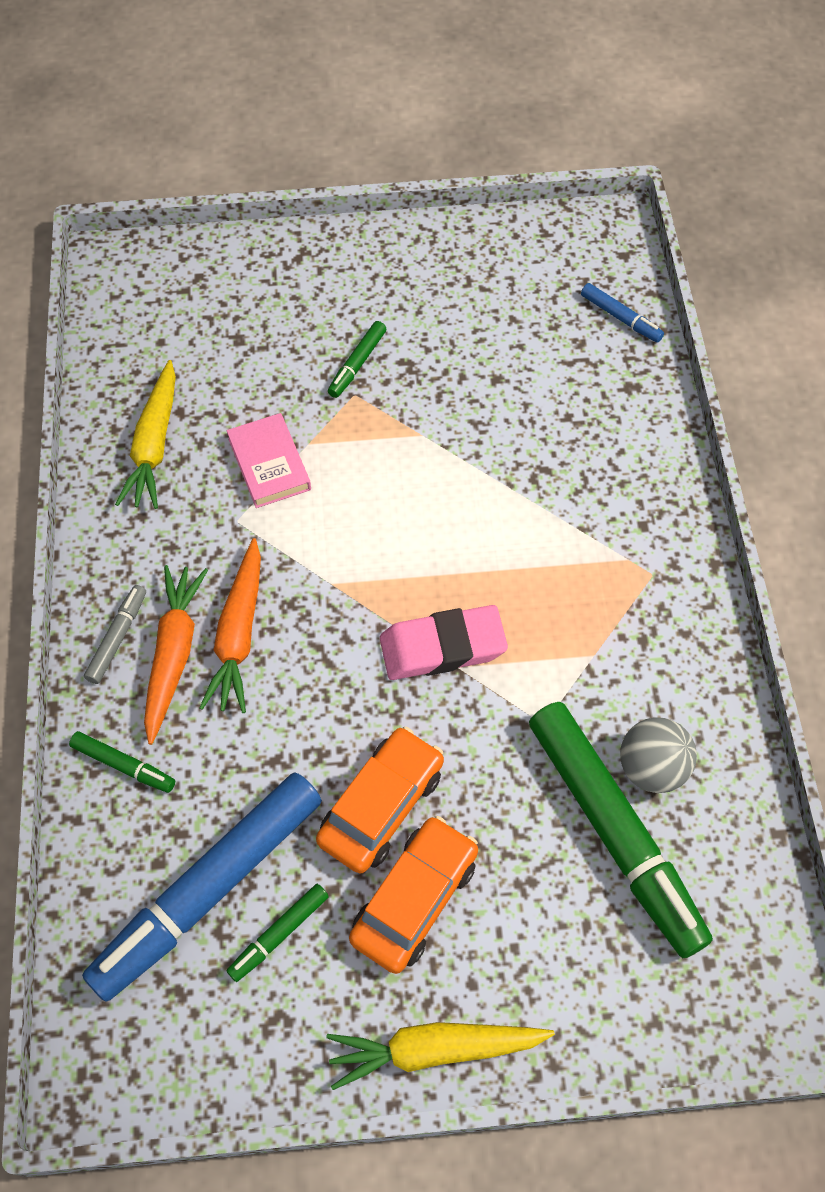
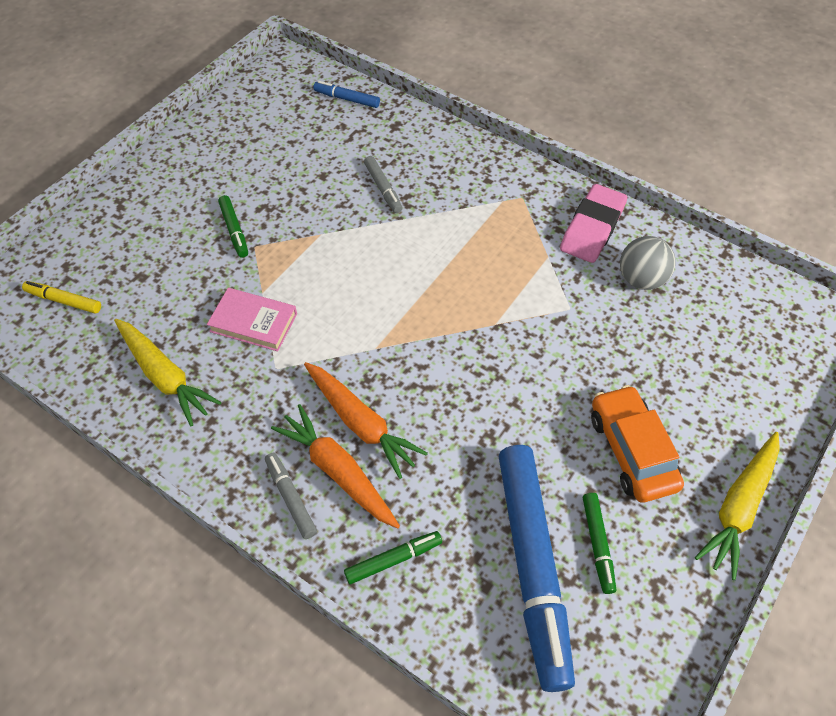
camera: 50 degrees left, 5 degrees down
orange car [316,727,444,873] -> none
pink eraser [380,605,508,680] -> pink eraser moved to [560,184,627,263]
green marker [529,702,713,958] -> none
blue marker [581,283,664,343] -> blue marker turned 150 degrees counterclockwise [313,81,380,108]
none -> yellow marker [22,281,101,314]
none -> grey marker [364,156,403,213]

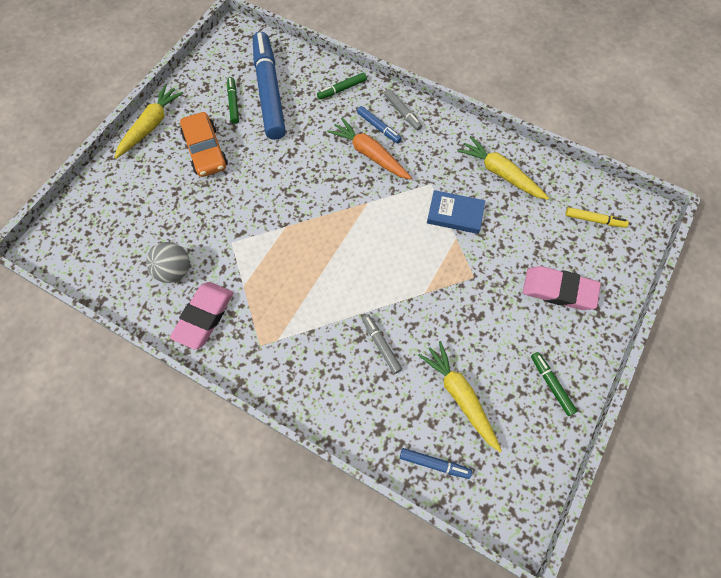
camera: 175 degrees right, 10 degrees up
pink book [207,288,297,351] -> blue book [427,190,485,234]
green marker [218,195,248,258] -> green marker moved to [531,352,577,416]
orange carrot [271,404,400,528] -> blue marker [357,106,402,143]
none -> yellow carrot [418,341,502,452]
none -> pink eraser [523,266,601,310]

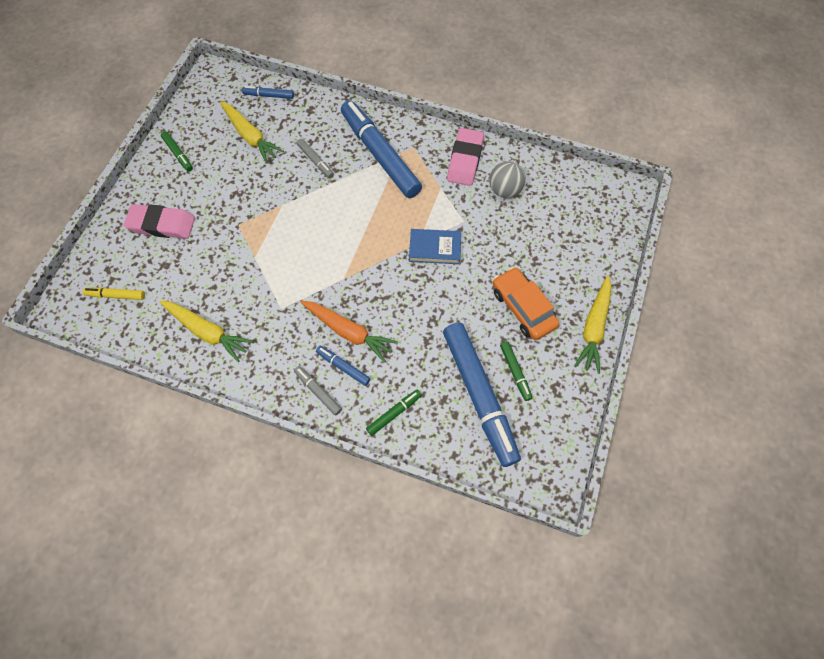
camera: 170 degrees right, 0 degrees up
blue book [427,190,485,234] -> blue book moved to [409,229,461,264]
none -> blue marker [341,100,422,198]

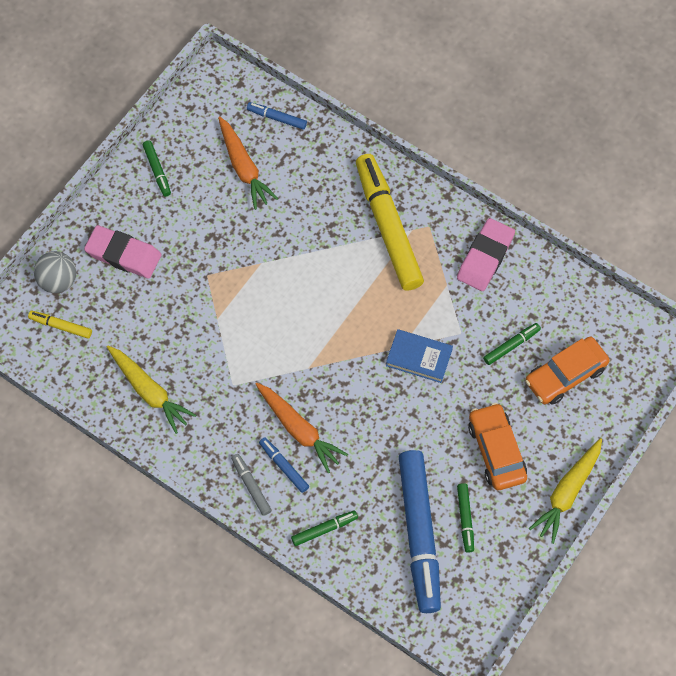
camera: 15 degrees right, 0 degrees up
yellow carrot [220,101,284,164] -> orange carrot [218,116,278,210]
grey marker [297,139,334,178] -> none
blue marker [341,100,422,198] -> yellow marker [356,154,424,291]
grey ball [489,161,526,198] -> grey ball moved to [34,251,76,293]
none -> green marker [483,323,541,365]
none -> orange car [525,337,610,405]

